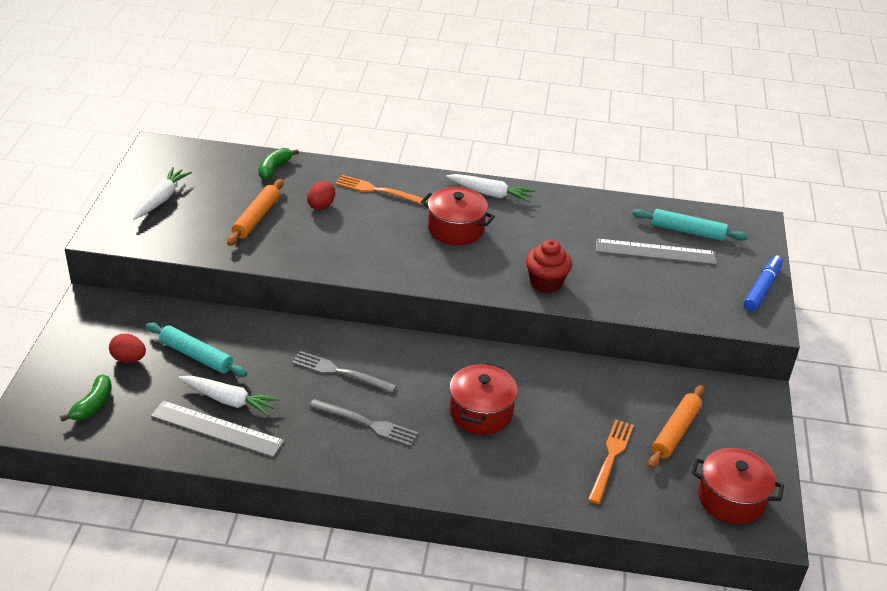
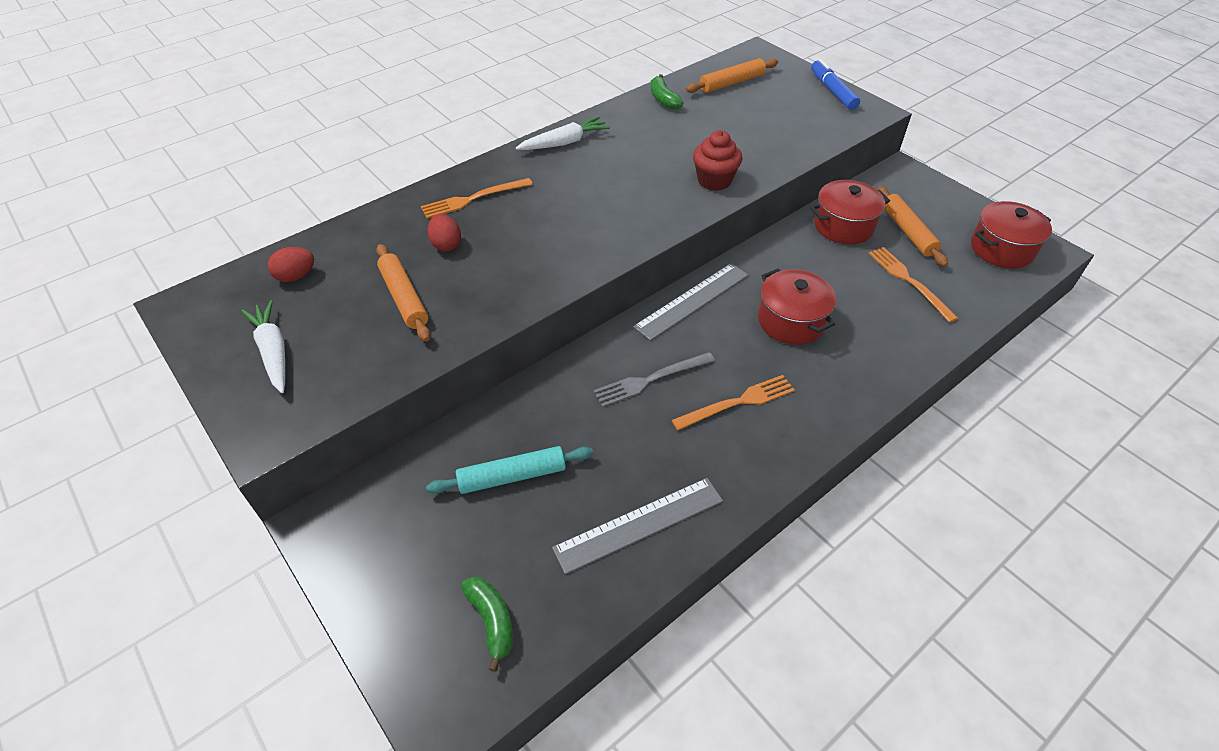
camera: 45 degrees left, 10 degrees up
red egg [109,334,146,363] -> red egg moved to [268,247,314,282]
white carrot [179,376,280,416] -> none
green banana [258,148,299,180] -> green banana moved to [651,74,683,110]
grey fork [309,399,419,447] -> orange fork [671,375,795,430]
red pot [421,187,495,246] -> red pot moved to [810,180,890,244]
grey ruler [596,238,717,265] -> grey ruler moved to [633,263,748,341]
turquoise rolling pin [633,209,748,241] -> orange rolling pin [686,58,778,93]

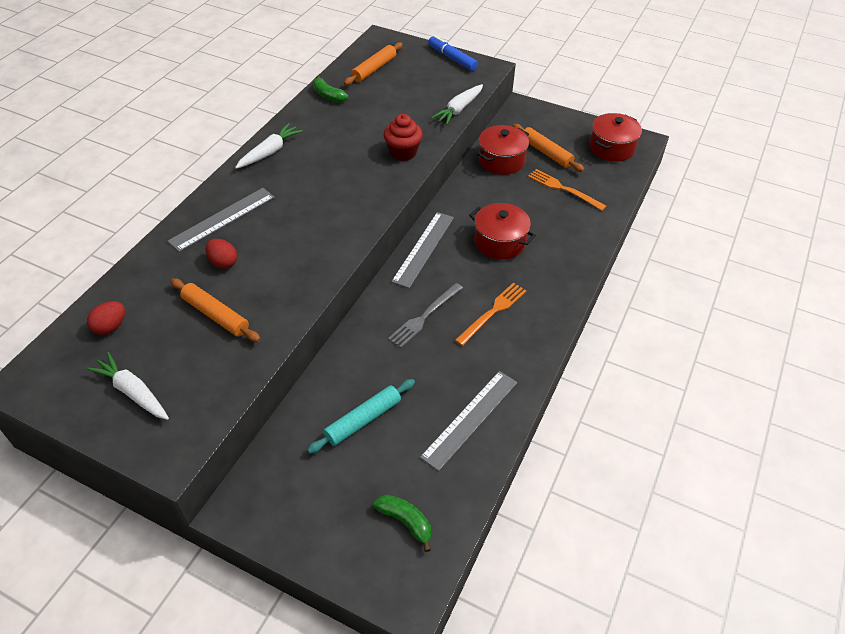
camera: 25 degrees left, 0 degrees up
orange fork [421,178,533,219] -> grey ruler [168,188,275,252]
none -> white carrot [431,84,483,125]

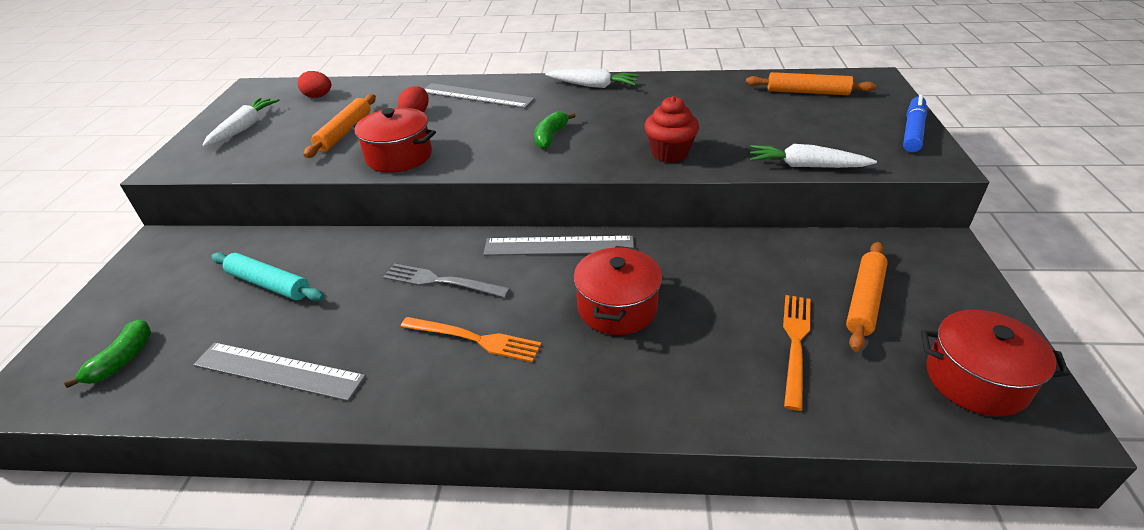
camera: 70 degrees right, 10 degrees down
green banana [313,75,348,103] -> green banana moved to [534,111,576,149]
red pot [477,125,529,175] -> red pot moved to [351,108,436,173]

